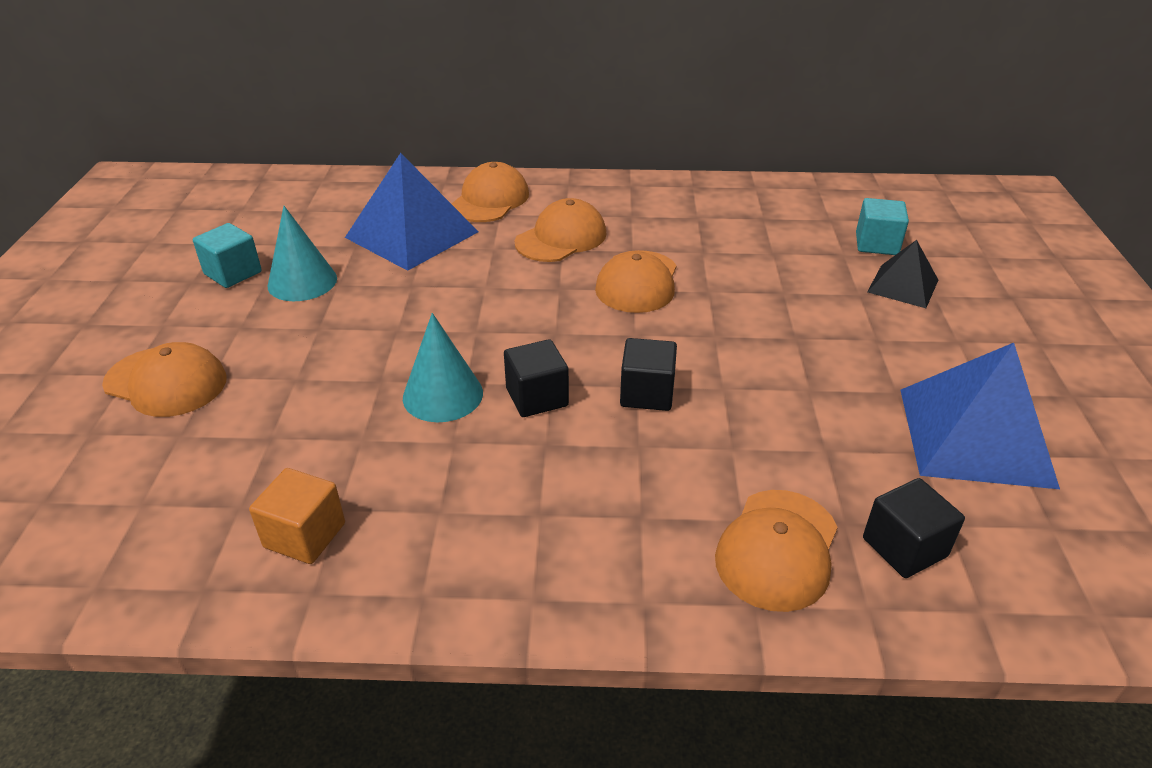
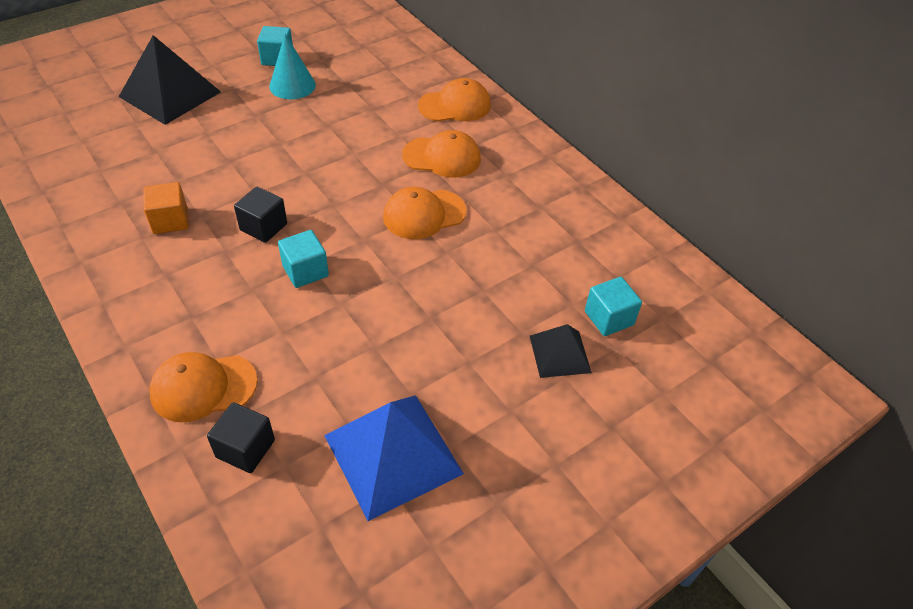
camera: 50 degrees right, 10 degrees up
orange cap [102,342,227,417] -> black pyramid [119,35,221,125]
orange cube [249,468,345,564] -> orange cube moved to [143,182,189,234]
blue pyramid [345,153,479,271] -> none
turquoise cone [403,313,483,422] -> none
black cube [620,338,677,411] -> turquoise cube [278,230,329,288]

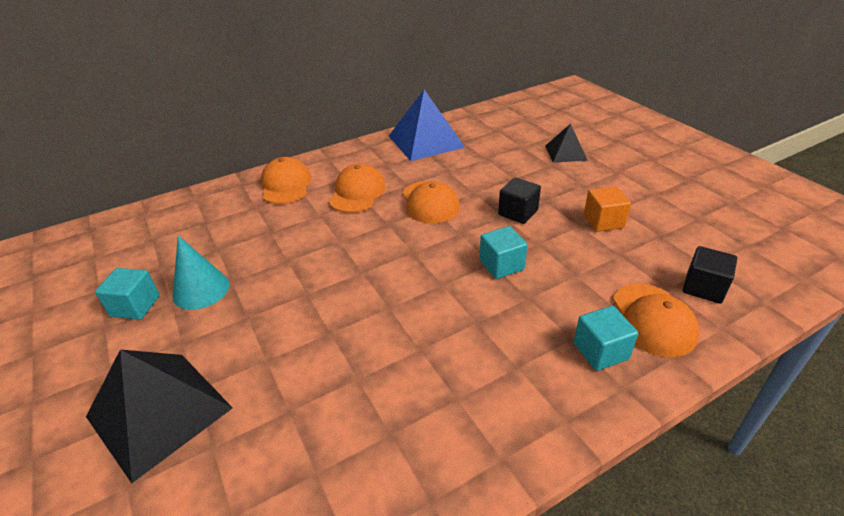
camera: 80 degrees left, 10 degrees down
orange cube [143,182,189,234] -> orange cube moved to [584,186,631,232]
black cube [234,187,287,243] -> black cube moved to [498,177,541,224]
blue pyramid [324,395,464,521] -> blue pyramid moved to [389,90,465,161]
turquoise cube [585,277,642,336] -> turquoise cube moved to [574,306,638,371]

